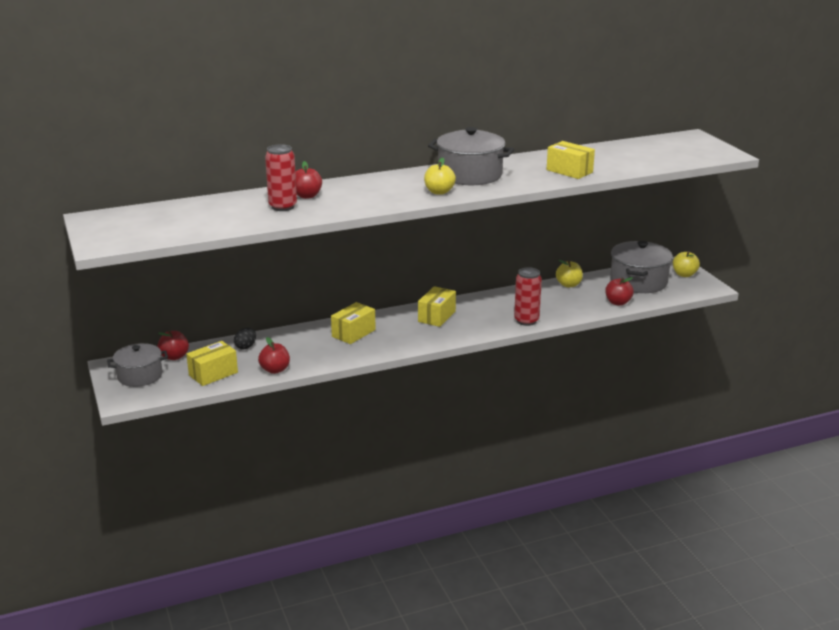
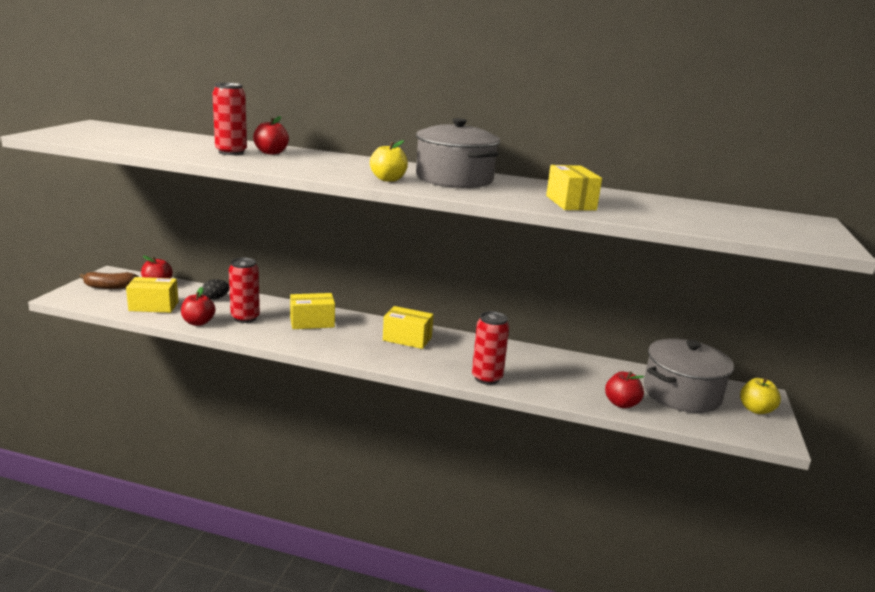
camera: 35 degrees right, 5 degrees down
grey pot [107,343,168,387] -> brown banana [79,272,139,289]
yellow box [418,286,456,327] -> yellow box turned 45 degrees clockwise [383,306,434,349]
yellow apple [556,260,583,288] -> none
none -> red can [229,258,260,323]

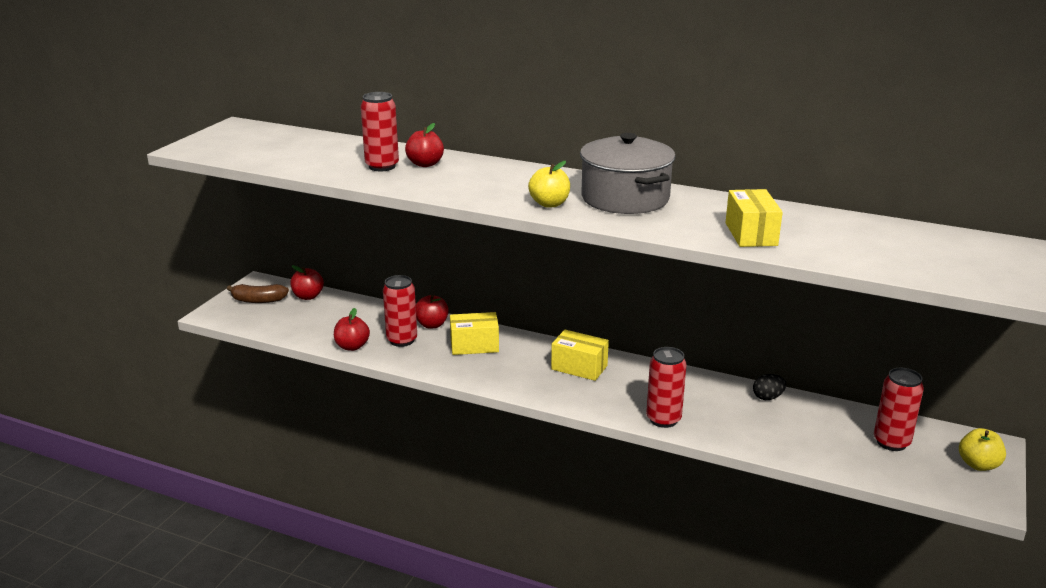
camera: 10 degrees right, 5 degrees up
yellow box [126,277,179,313] -> none
black egg [202,279,230,300] -> black egg moved to [753,374,786,400]
red apple [605,372,644,408] -> red apple moved to [416,295,449,329]
grey pot [644,338,734,413] -> red can [874,368,924,451]

